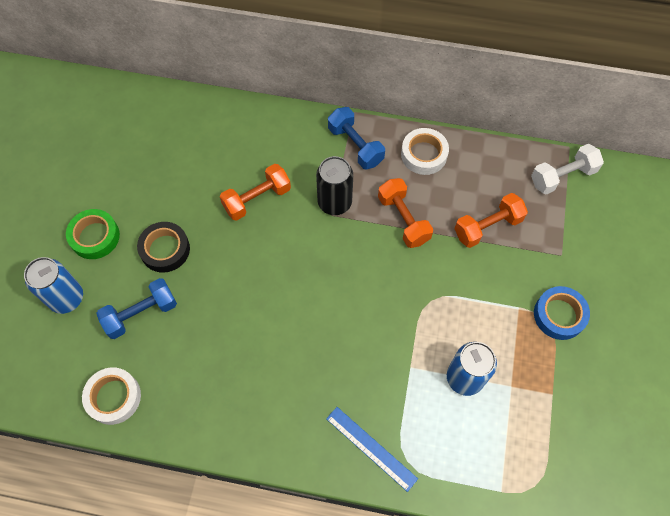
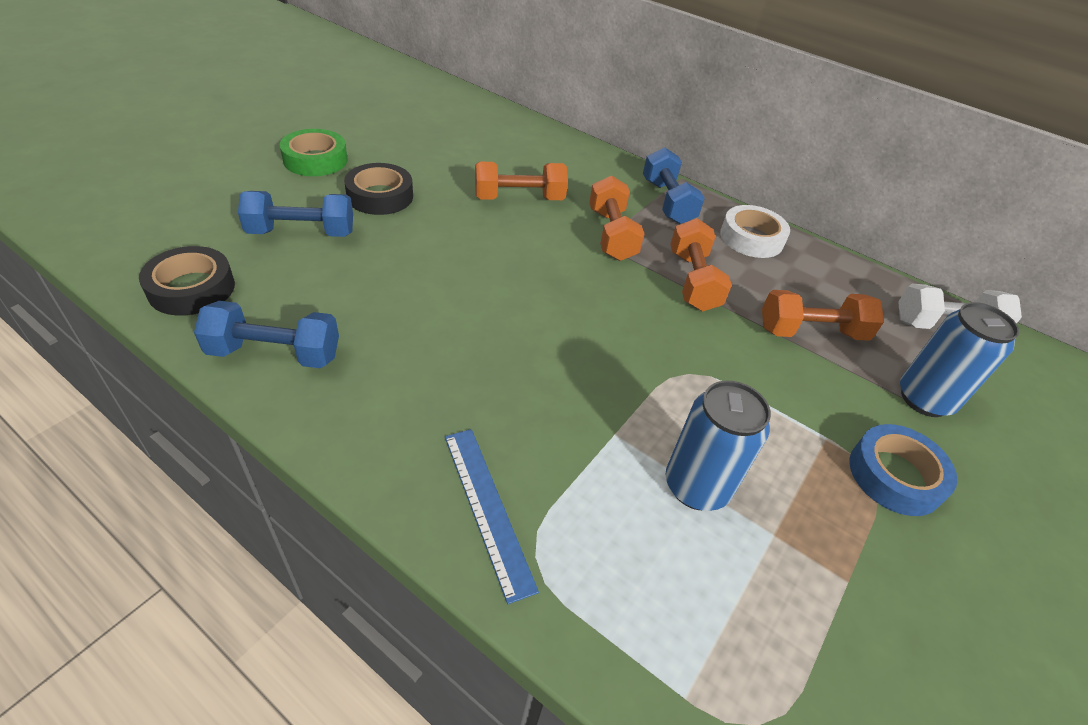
camera: 20 degrees right, 20 degrees down
blue can [24,257,83,314] -> blue can moved to [900,302,1019,417]
white tape [82,367,141,425] -> black tape [139,246,235,316]
black can [316,156,353,215] -> orange dumbbell [589,176,644,261]
none -> blue dumbbell [194,301,339,368]

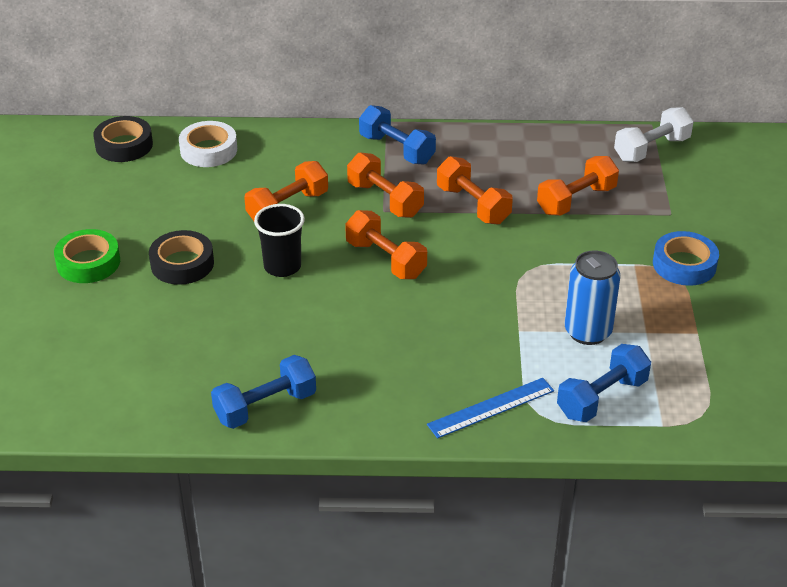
camera: 30 degrees left, 5 degrees down
black tape [139,246,235,316] -> black tape moved to [93,116,153,162]
blue dumbbell [238,191,353,237] -> blue dumbbell moved to [557,344,651,422]
blue ruler [445,429,539,604] -> blue ruler turned 60 degrees counterclockwise [427,378,554,439]
white tape [720,205,790,258] -> white tape moved to [179,121,237,167]
blue can [900,302,1019,417] -> none
none -> black cup [254,204,305,277]
none -> orange dumbbell [345,210,427,279]

